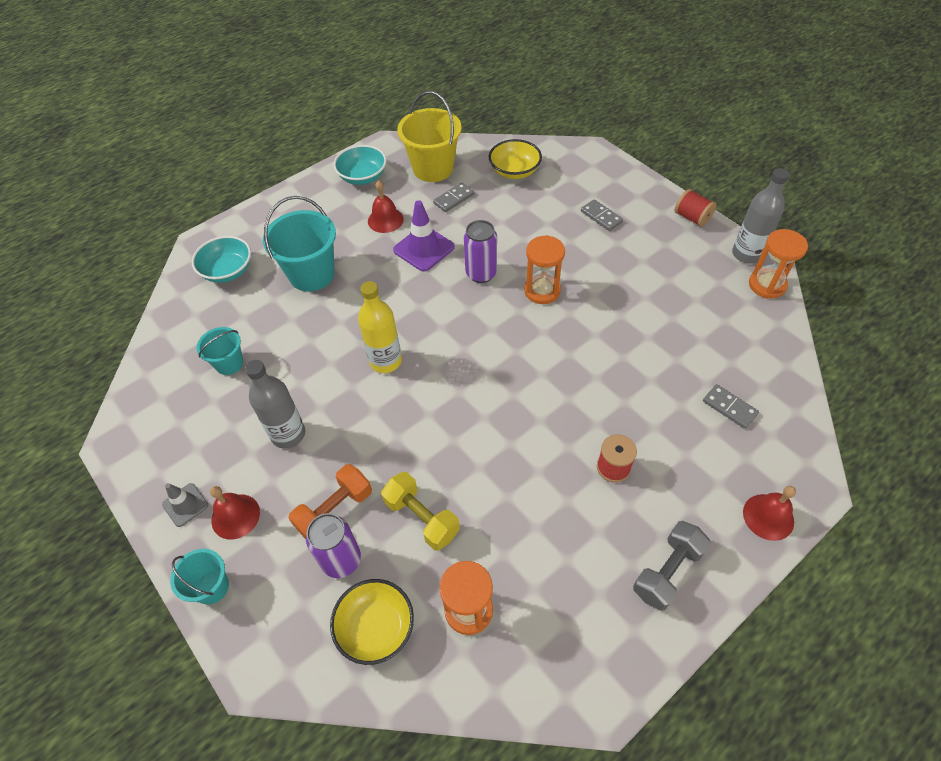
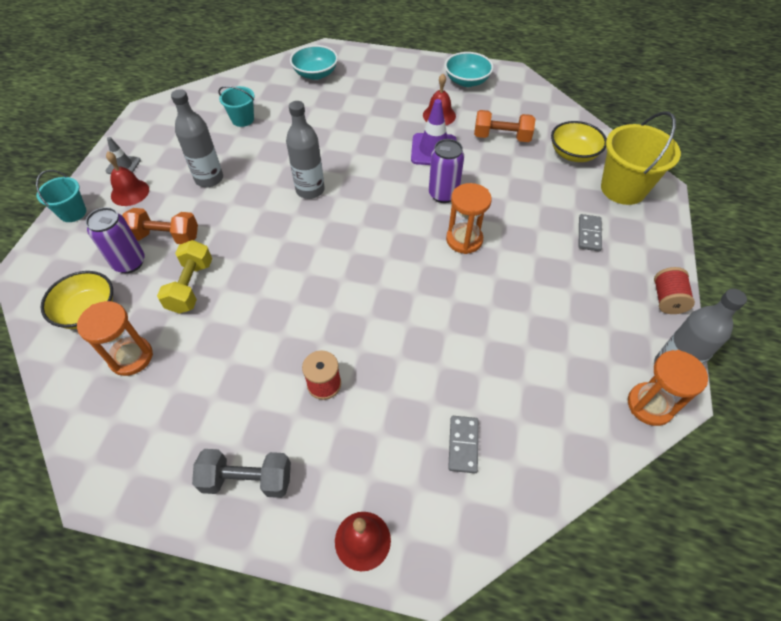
camera: 50 degrees right, 0 degrees up
turquoise bucket [263,196,336,292] -> none
yellow bottle [358,281,402,373] -> grey bottle [286,101,325,199]
yellow bucket [397,91,461,182] -> yellow bucket moved to [601,112,681,205]
grey domino [433,183,474,212] -> orange dumbbell [474,110,535,142]

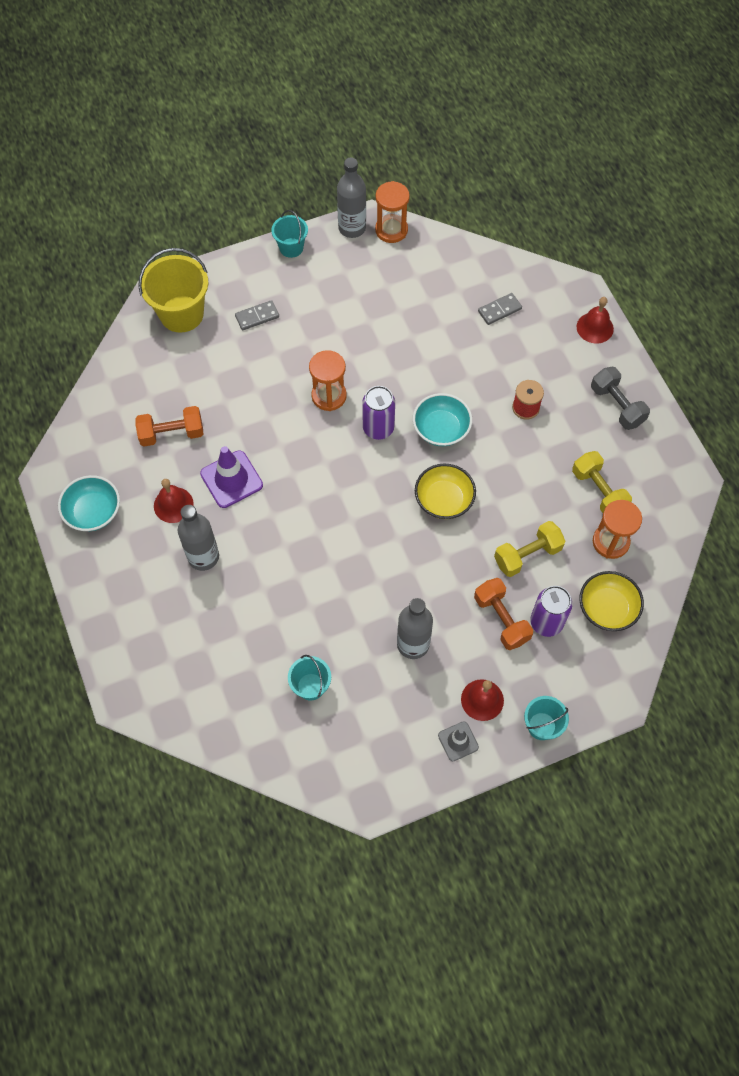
camera: 125 degrees left, 10 degrees up
grey bottle [286,101,325,199] -> grey bottle moved to [178,505,219,571]
turquoise bowl [290,45,338,80] -> turquoise bowl moved to [413,393,472,446]
purple can [429,139,464,203] -> purple can moved to [362,386,395,440]
orange dumbbell [474,110,535,142] -> orange dumbbell turned 75 degrees counterclockwise [135,406,204,447]
yellow bowl [551,121,607,162] -> yellow bowl moved to [415,464,476,519]
red spool [654,267,695,314] -> turquoise bucket [271,210,308,258]
none -> yellow dumbbell [572,451,632,513]

